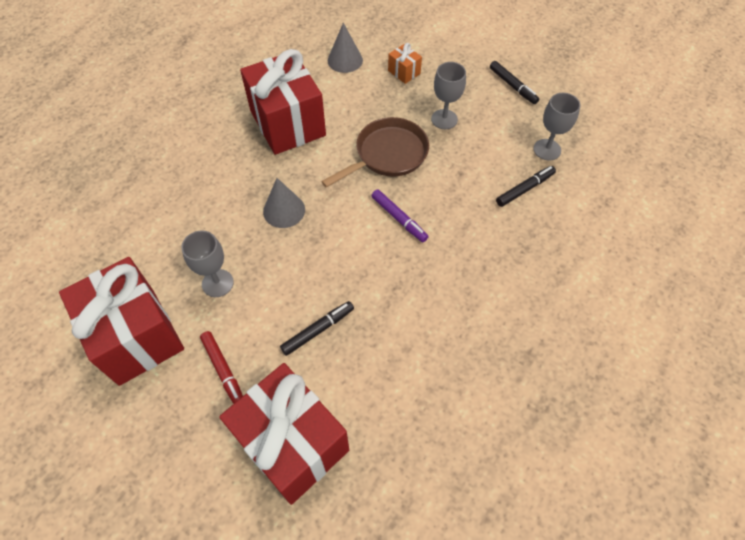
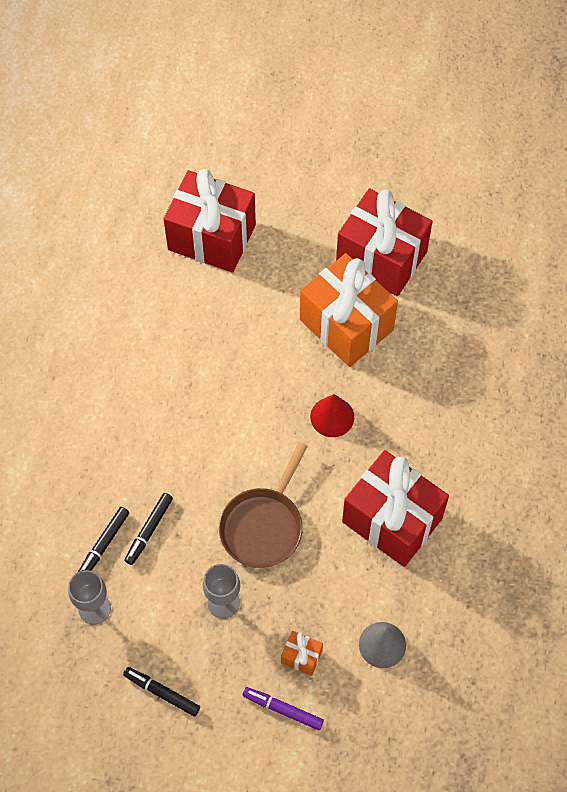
camera: 155 degrees right, 5 degrees up
grey goblet [181,230,234,297] -> orange gift [300,253,398,367]
red marker [200,331,243,404] -> none
grey cone [263,178,305,228] -> red cone [310,394,354,437]
black marker [280,301,354,356] -> black marker moved to [124,493,173,565]
purple marker [372,189,428,242] -> purple marker moved to [242,687,324,730]

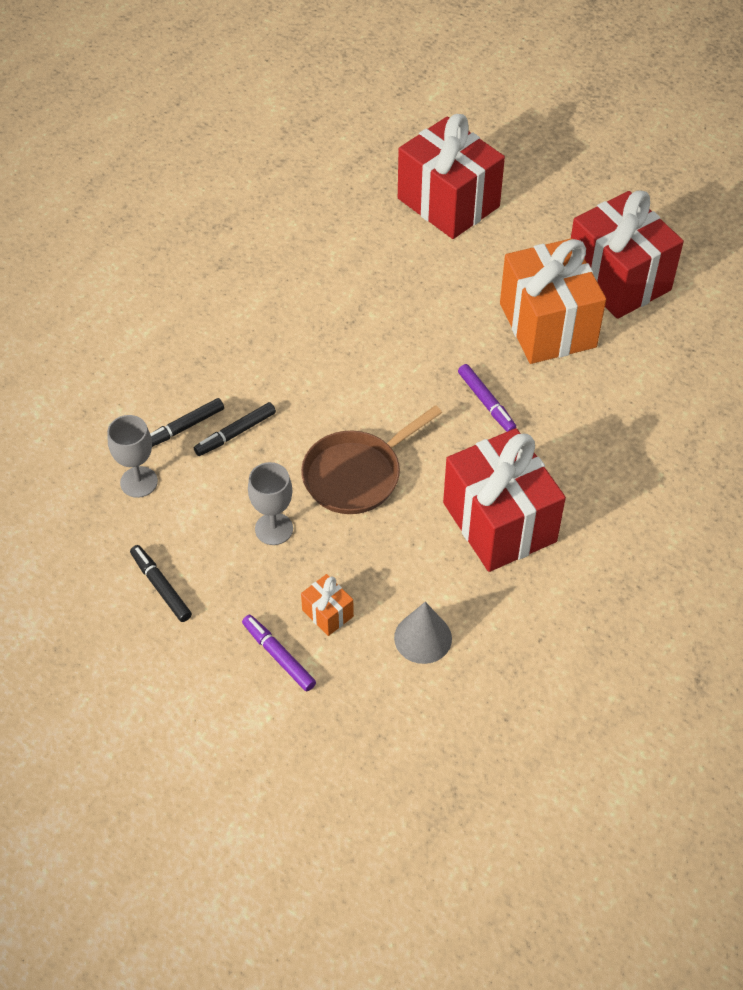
camera: 25 degrees right, 10 degrees down
red cone [310,394,354,437] -> purple marker [458,364,516,432]

